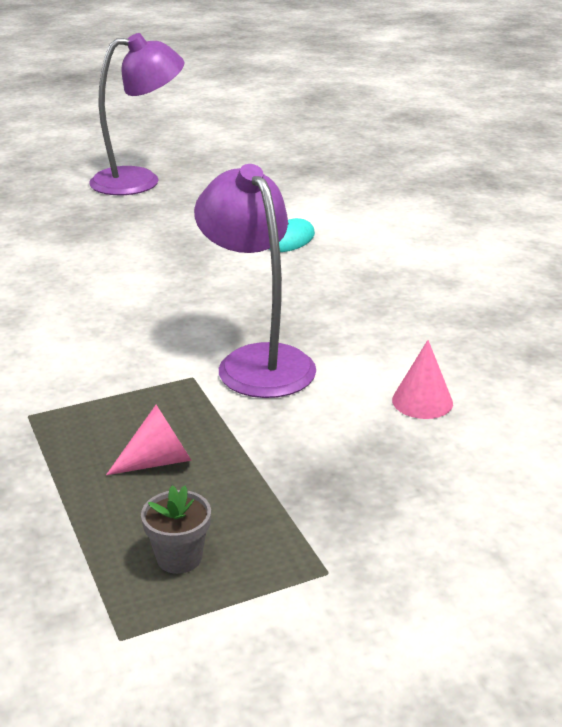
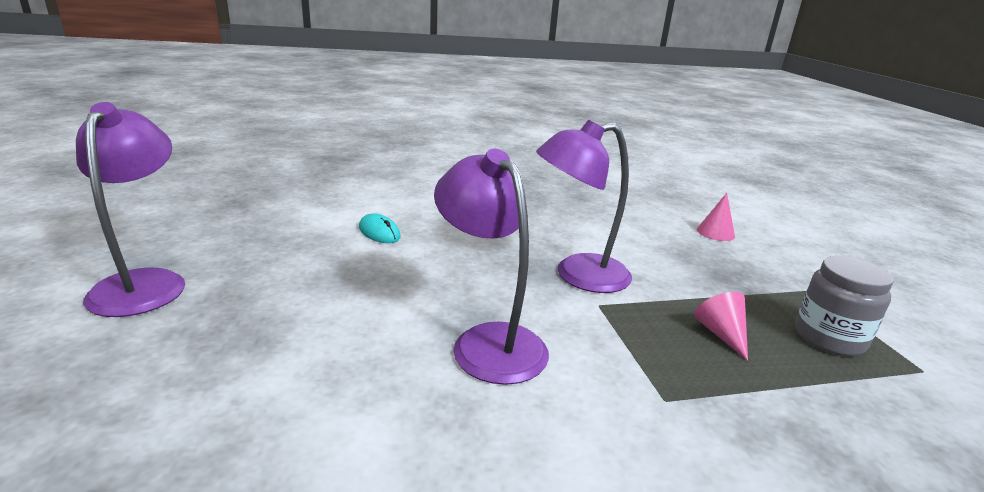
camera: 80 degrees left, 5 degrees down
grey flower pot [141,485,211,574] -> grey jar [795,256,894,356]
pink cone [392,340,453,419] -> pink cone moved to [697,193,735,241]
none -> purple lamp [434,149,549,385]

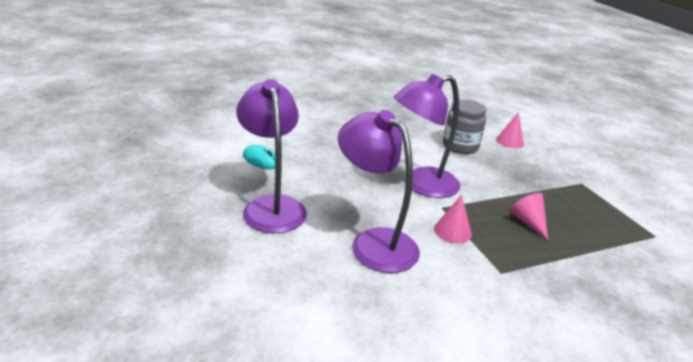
camera: 10 degrees left, 5 degrees up
purple lamp [76,102,185,317] -> purple lamp moved to [236,79,307,233]
grey jar [795,256,894,356] -> grey jar moved to [443,100,486,154]
none -> pink cone [434,195,472,243]

